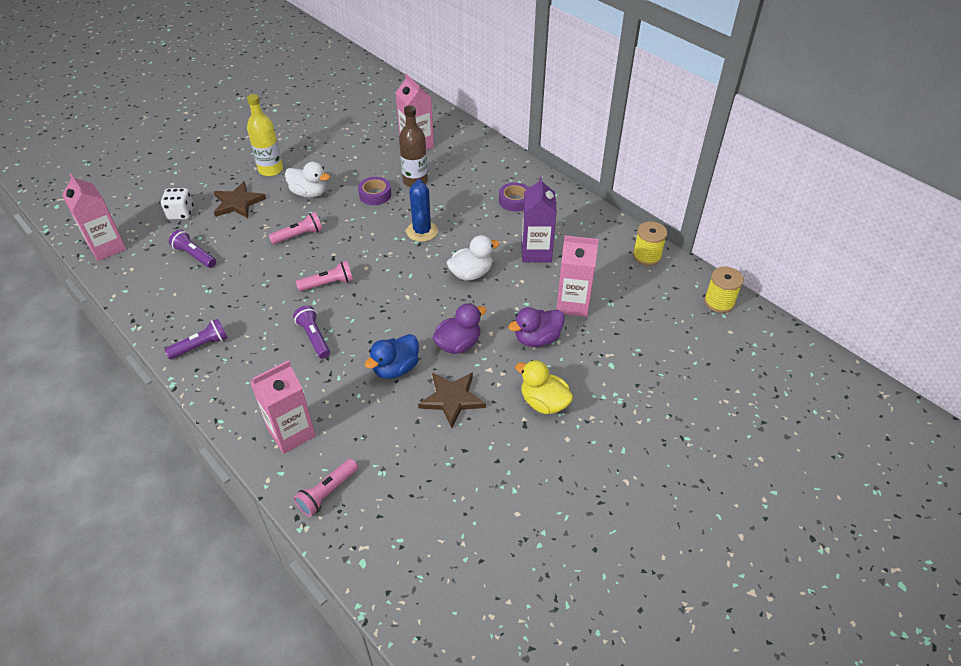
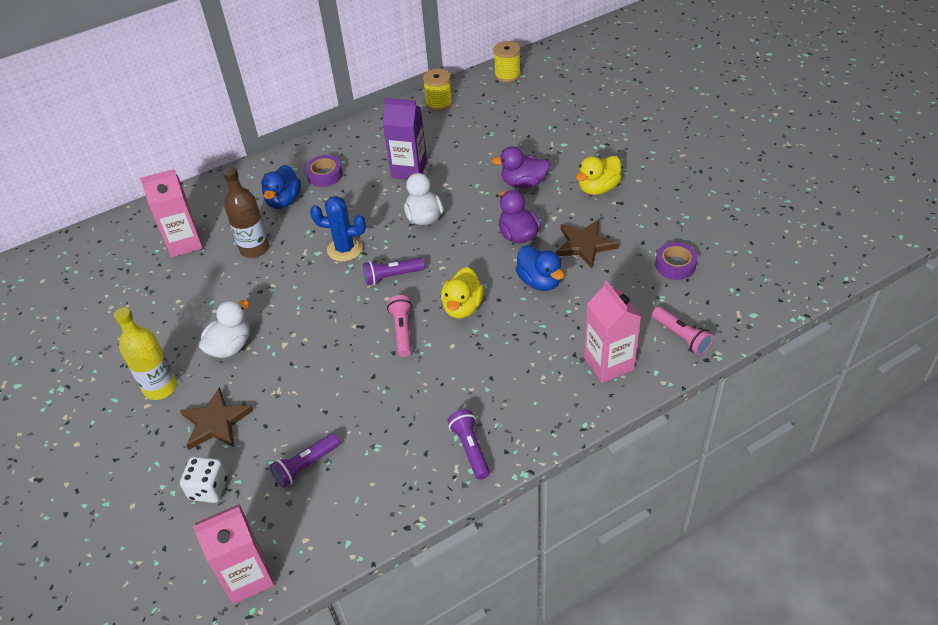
camera: 75 degrees left, 0 degrees up
pink flashlight [268,212,323,244] -> none
purple flashlight [293,305,330,359] -> purple flashlight moved to [363,258,425,285]
purple tape [358,177,391,205] -> purple tape moved to [655,242,697,280]
purple duck [508,307,565,347] -> purple duck turned 105 degrees clockwise [492,146,550,188]
pink carton [556,235,599,317] -> none
none -> blue duck [261,165,301,209]
none -> yellow duck [441,267,484,318]

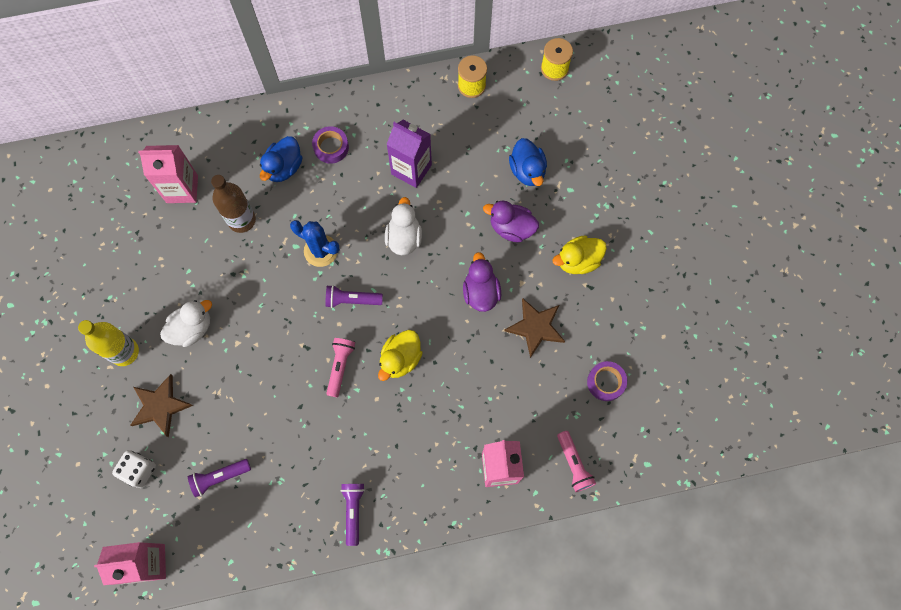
camera: 15 degrees right, 25 degrees up
blue duck [516,245,564,291] -> blue duck moved to [509,138,547,186]

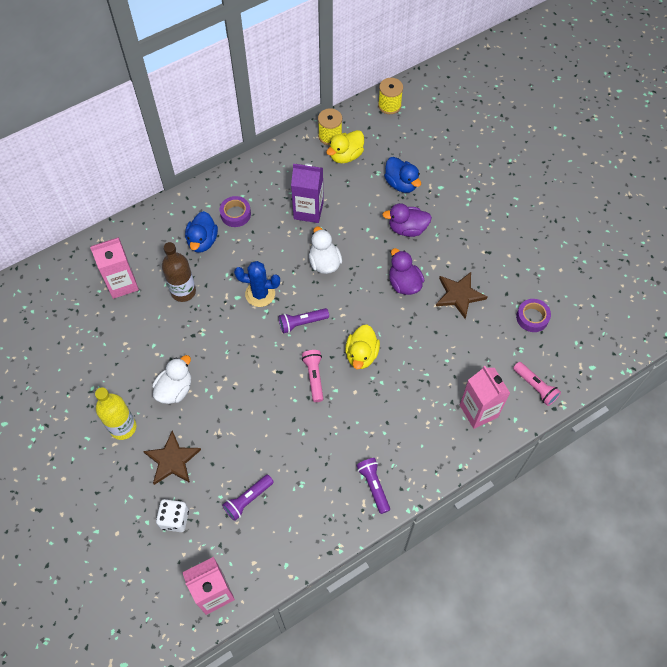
camera: 20 degrees left, 10 degrees down
yellow duck [553,235,607,274] -> yellow duck moved to [326,130,364,163]

